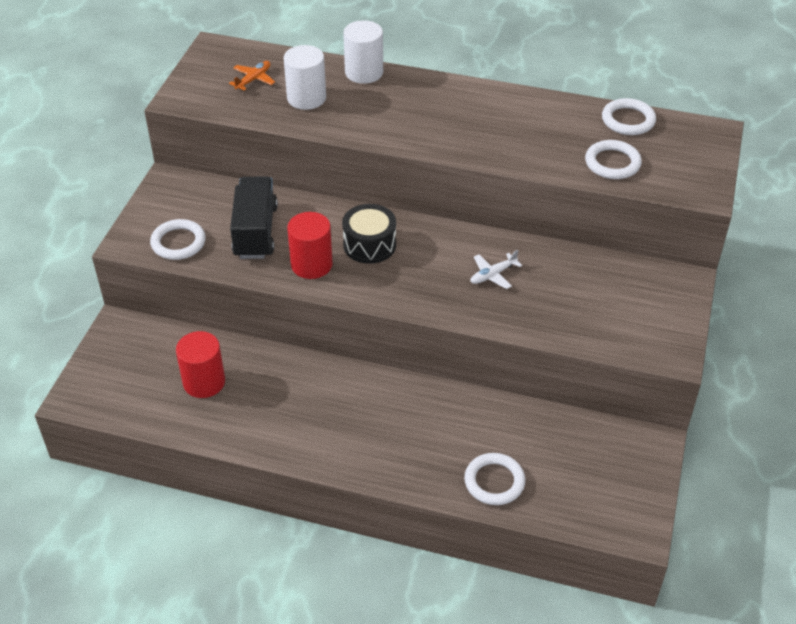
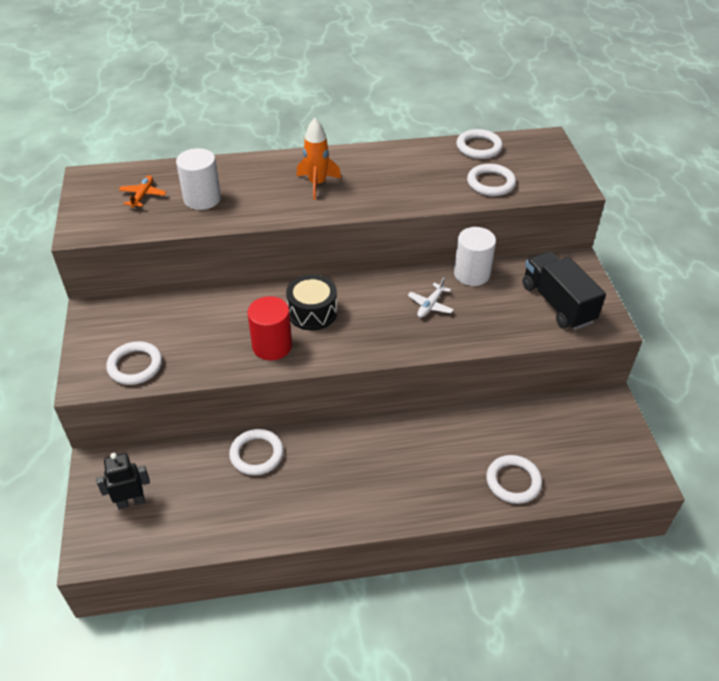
camera: 25 degrees left, 0 degrees up
red cylinder [176,331,225,398] -> none
black truck [230,177,278,259] -> black truck moved to [523,252,606,330]
white cylinder [343,20,383,84] -> white cylinder moved to [454,227,496,286]
none -> black robot [96,453,150,510]
none -> white ring [229,429,283,475]
none -> orange rocket [297,118,341,200]

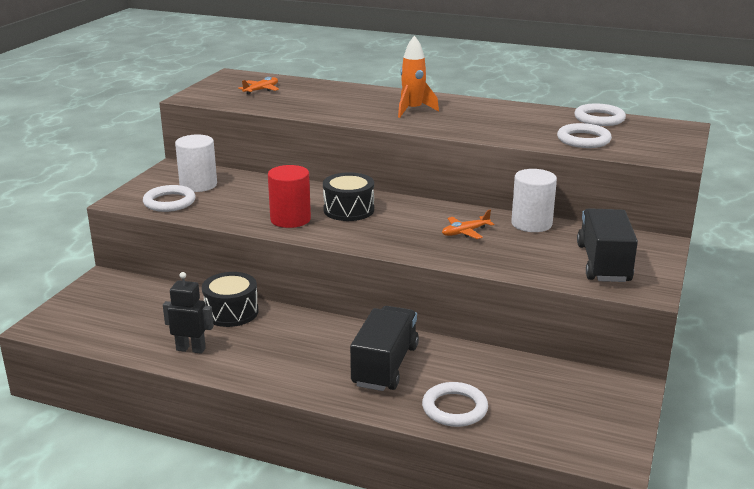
camera: 30 degrees right, 20 degrees down
black robot [96,453,150,510] -> black robot moved to [163,272,214,354]
white cylinder [176,148,221,210] -> white cylinder moved to [175,135,217,192]
white ring [229,429,283,475] -> black drum [202,272,259,327]
white plane [408,278,454,318] -> orange plane [442,210,494,239]
none -> black truck [350,306,419,391]

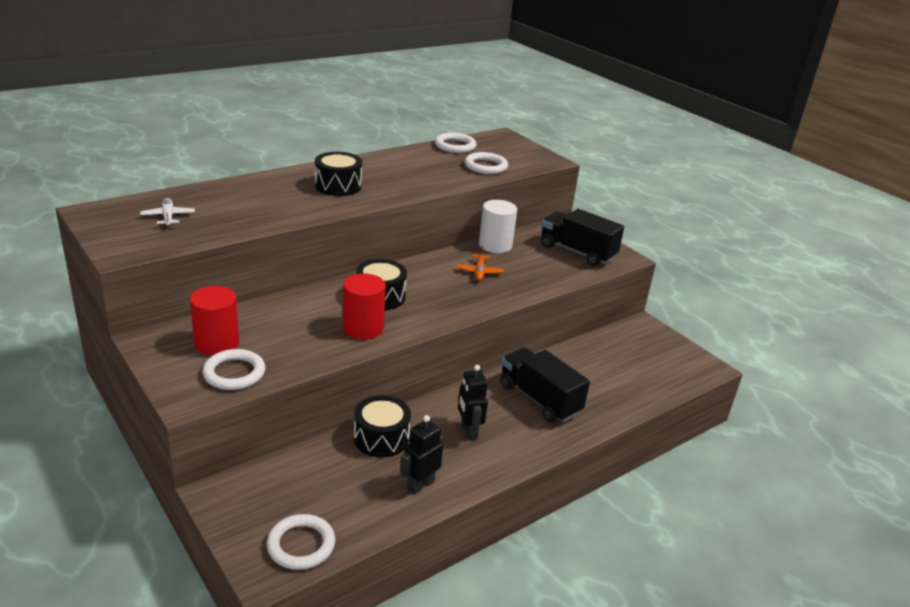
camera: 60 degrees left, 5 degrees up
white cylinder [175,135,217,192] -> red cylinder [190,286,239,356]
orange plane [238,77,279,95] -> white plane [140,198,195,227]
orange rocket [398,35,439,118] -> black drum [315,152,362,196]
white ring [422,382,488,427] -> white ring moved to [267,514,335,570]
none -> black robot [458,365,488,441]

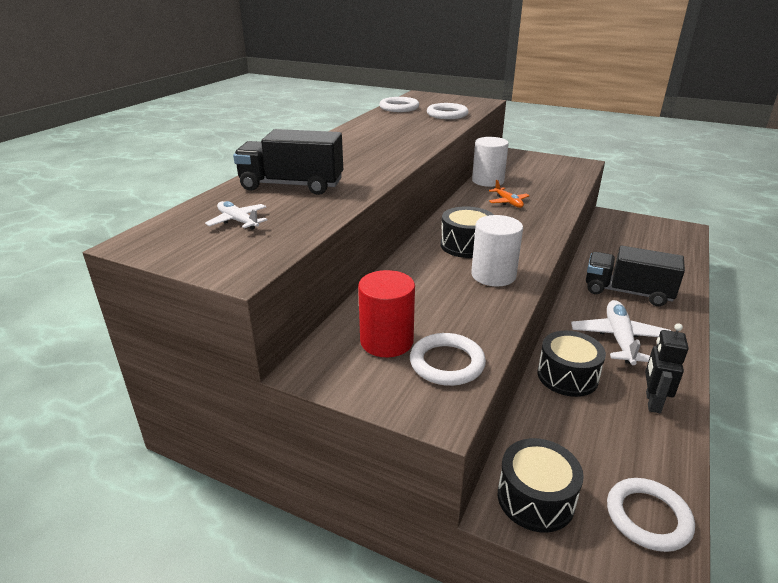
camera: 25 degrees left, 0 degrees up
black drum [315,152,362,196] -> black drum moved to [498,438,584,532]
red cylinder [343,273,386,339] -> white cylinder [471,215,523,287]
black robot [458,365,488,441] -> white plane [571,300,671,365]
black truck [541,209,624,266] -> black truck moved to [233,129,343,195]

